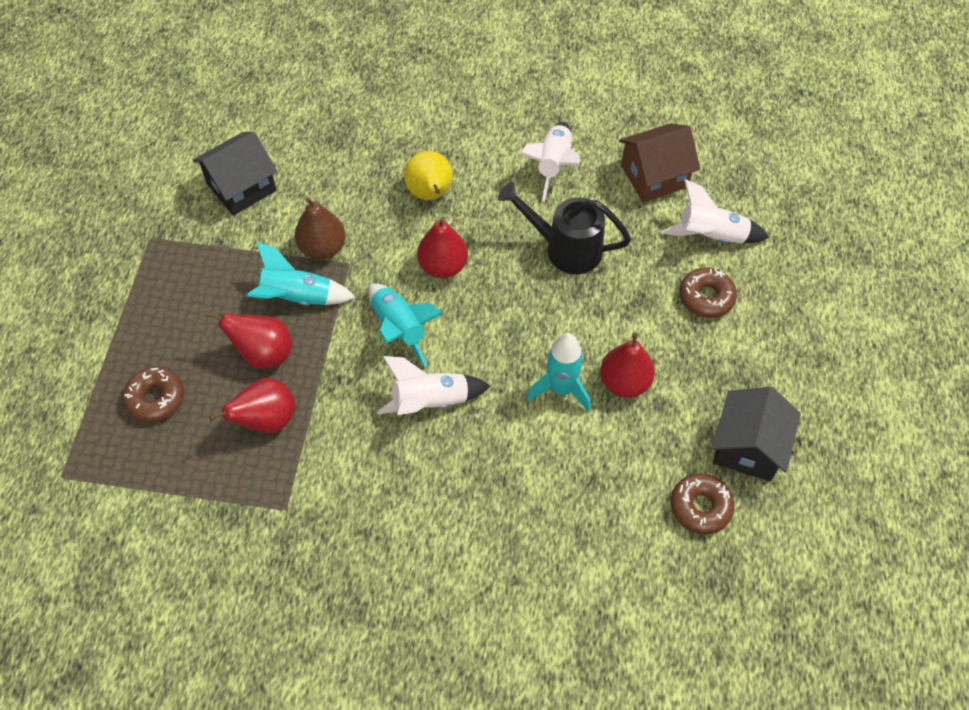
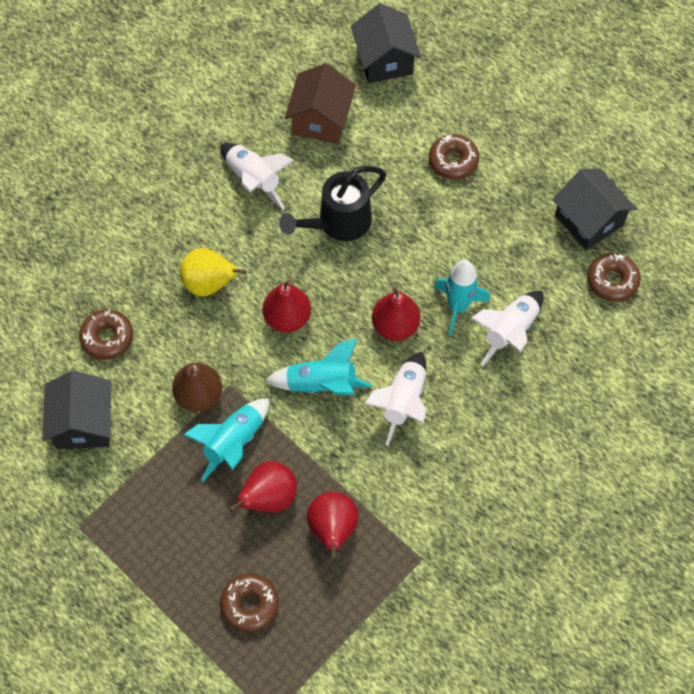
camera: 55 degrees left, 5 degrees up
red pear [600,332,655,398] -> red pear moved to [372,287,420,341]
white rocket [662,179,769,244] -> white rocket moved to [471,291,544,366]
none -> brown donut [79,309,133,360]
none -> black house [351,3,421,83]

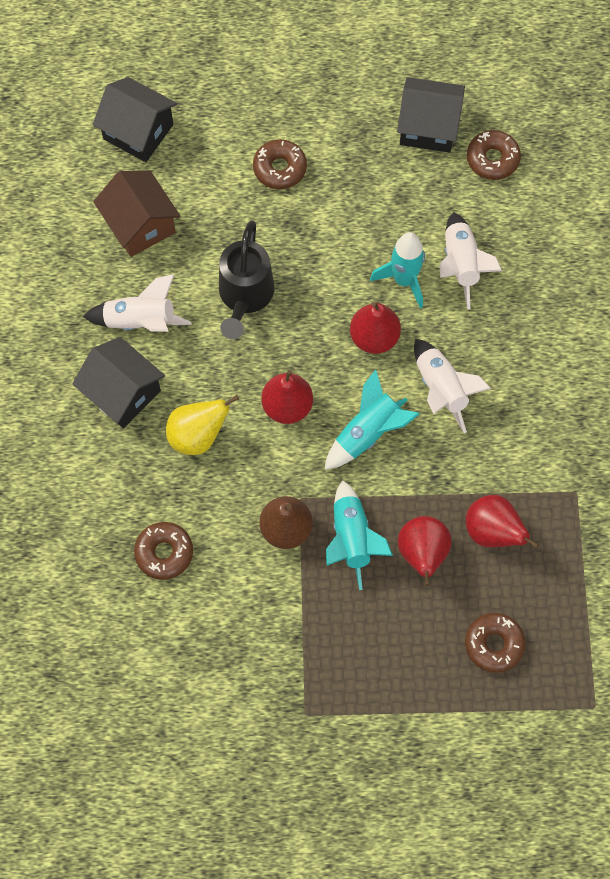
camera: 45 degrees left, 5 degrees up
black house [42,371,111,449] -> black house moved to [72,337,165,428]

